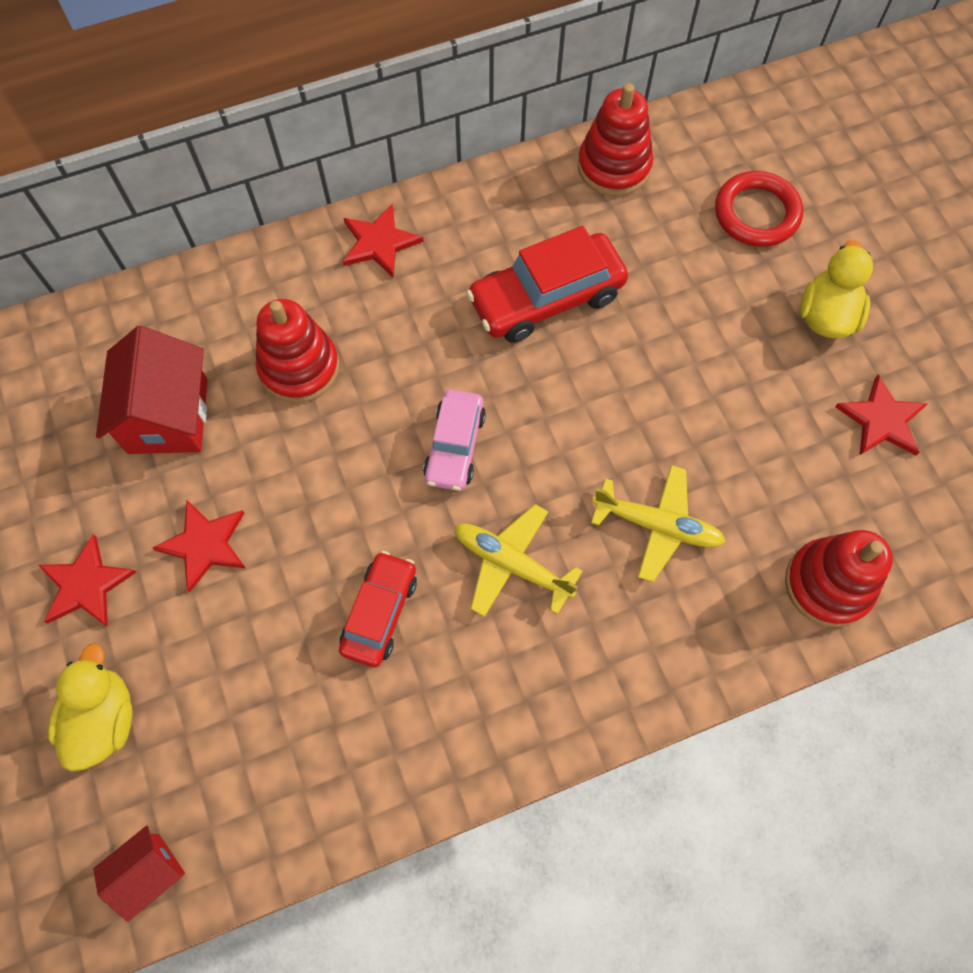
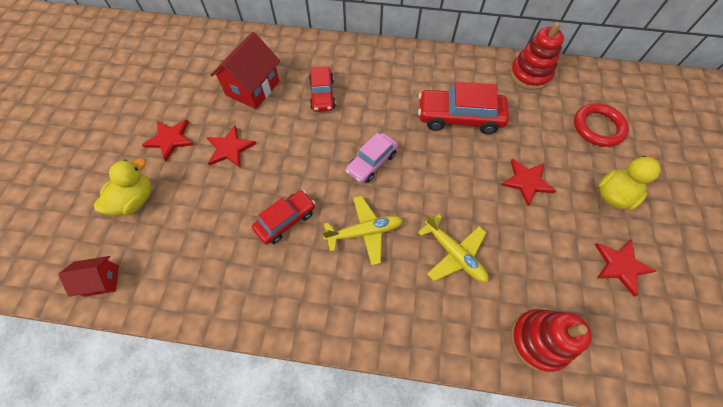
camera: 30 degrees right, 5 degrees down
red stacking toy [256,299,340,403] -> red car [309,66,336,112]
red star [343,204,424,277] -> red star moved to [501,159,556,206]
yellow plane [455,504,583,617] -> yellow plane turned 105 degrees clockwise [322,196,403,265]

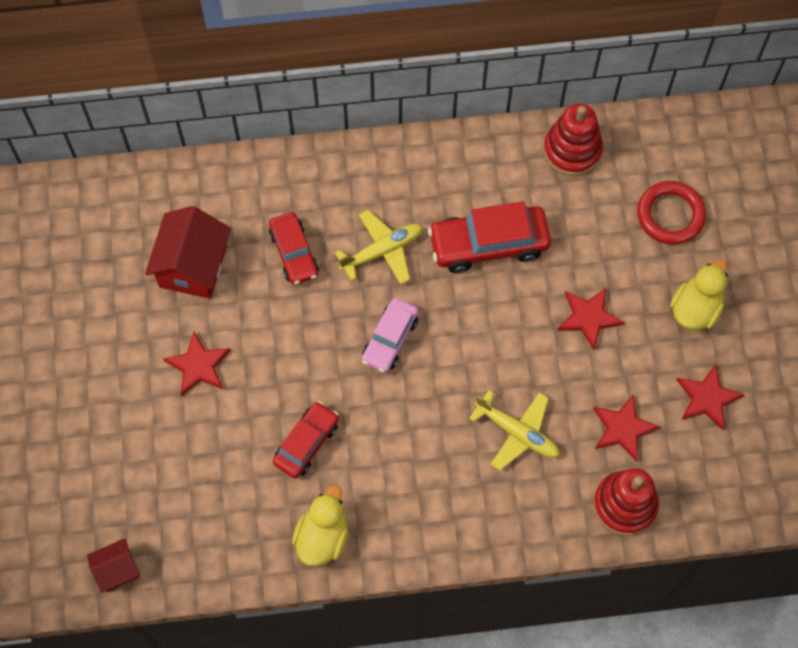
camera: 15 degrees left, 5 degrees up
yellow duck [94,158,152,216] -> yellow duck moved to [292,485,348,566]
red star [142,120,194,161] -> red star moved to [593,394,660,462]
yellow plane [322,196,403,265] -> yellow plane moved to [335,210,423,284]

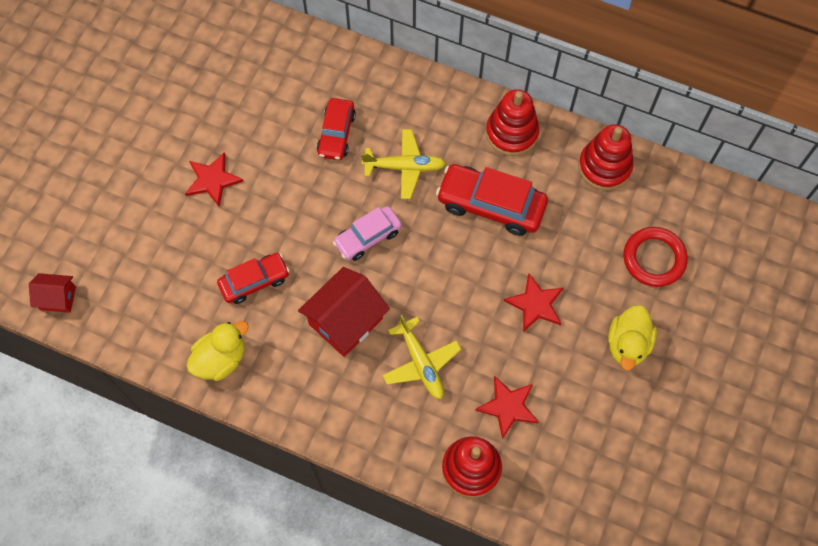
camera: 30 degrees right, 0 degrees up
red house [145,206,231,299] -> red house moved to [298,267,390,357]
yellow duck [670,260,728,331] -> yellow duck turned 135 degrees clockwise [608,305,657,370]
red star [676,364,744,430] -> none
none -> red stacking toy [486,89,539,156]

